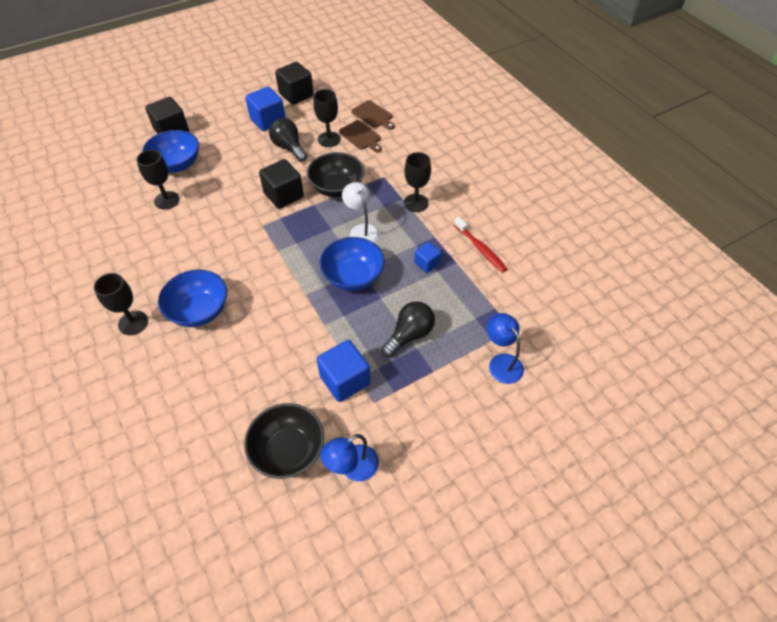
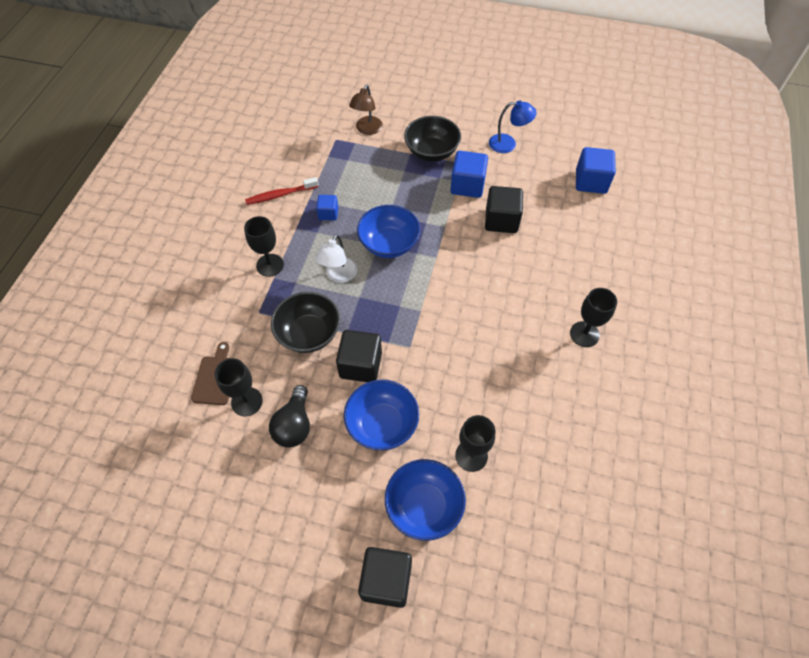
camera: 135 degrees left, 5 degrees up
blue bowl [158,269,227,327] -> blue bowl moved to [344,380,419,451]
black bowl [244,403,324,479] -> black bowl moved to [404,116,461,162]
blue cube [245,87,285,131] -> blue cube moved to [576,147,616,194]
black cube [275,62,314,105] -> black cube moved to [485,186,523,233]
brown cutting board [351,100,395,130] -> none
black light bulb [382,301,435,357] -> none
red toothbrush [453,217,507,273] -> red toothbrush turned 120 degrees counterclockwise [245,177,319,205]
blue lamp [487,313,524,384] -> brown lamp [349,85,383,135]

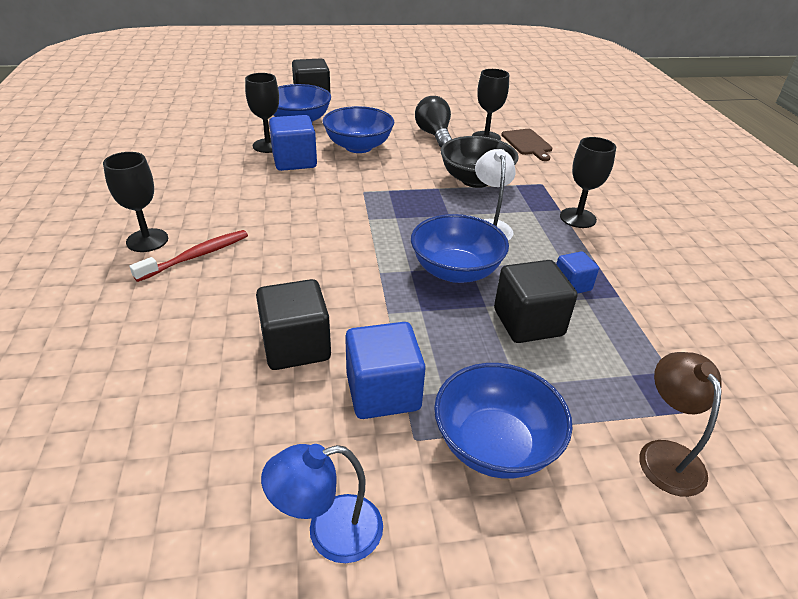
camera: 155 degrees right, 20 degrees down
red toothbrush [245,177,319,205] -> red toothbrush moved to [129,230,248,282]
black cube [336,330,382,382] -> black cube moved to [494,260,577,343]
black bowl [404,116,461,162] -> blue bowl [434,363,572,478]
blue cube [576,147,616,194] -> blue cube moved to [269,115,317,171]

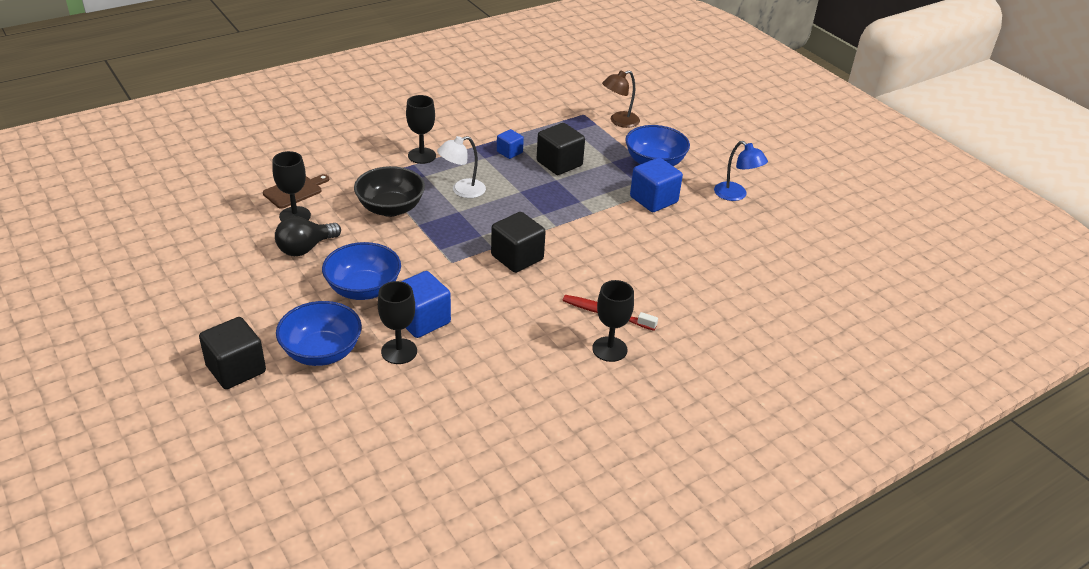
camera: 115 degrees left, 0 degrees up
black cube [256,279,331,370] -> black cube moved to [491,212,546,273]
blue bowl [411,214,509,283] -> none

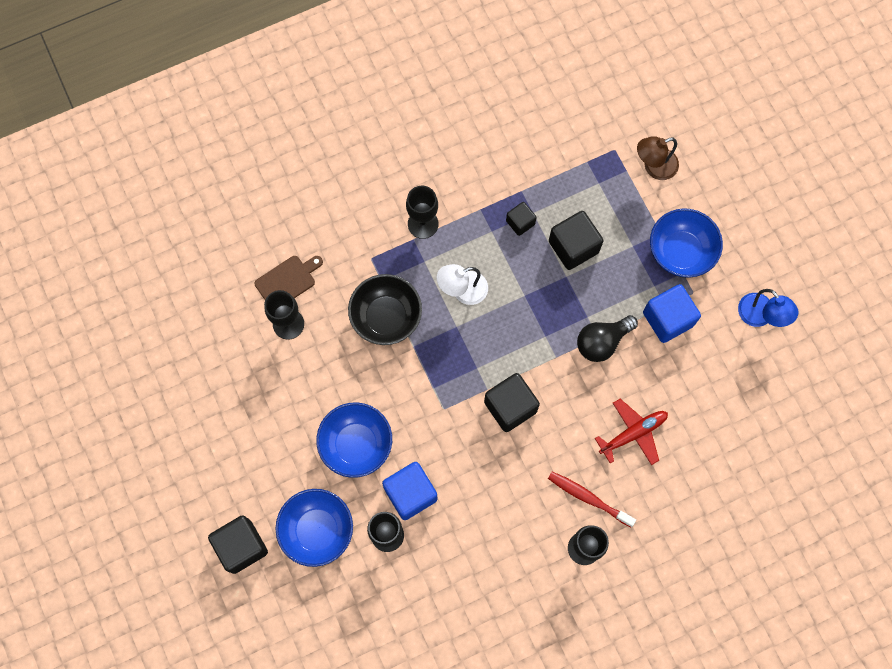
camera: 10 degrees right, 35 degrees up
black light bulb [275,216,341,256] -> black light bulb moved to [577,315,638,362]
blue cube [497,129,524,159] -> black cube [506,202,537,236]
none -> red plane [595,399,668,465]

